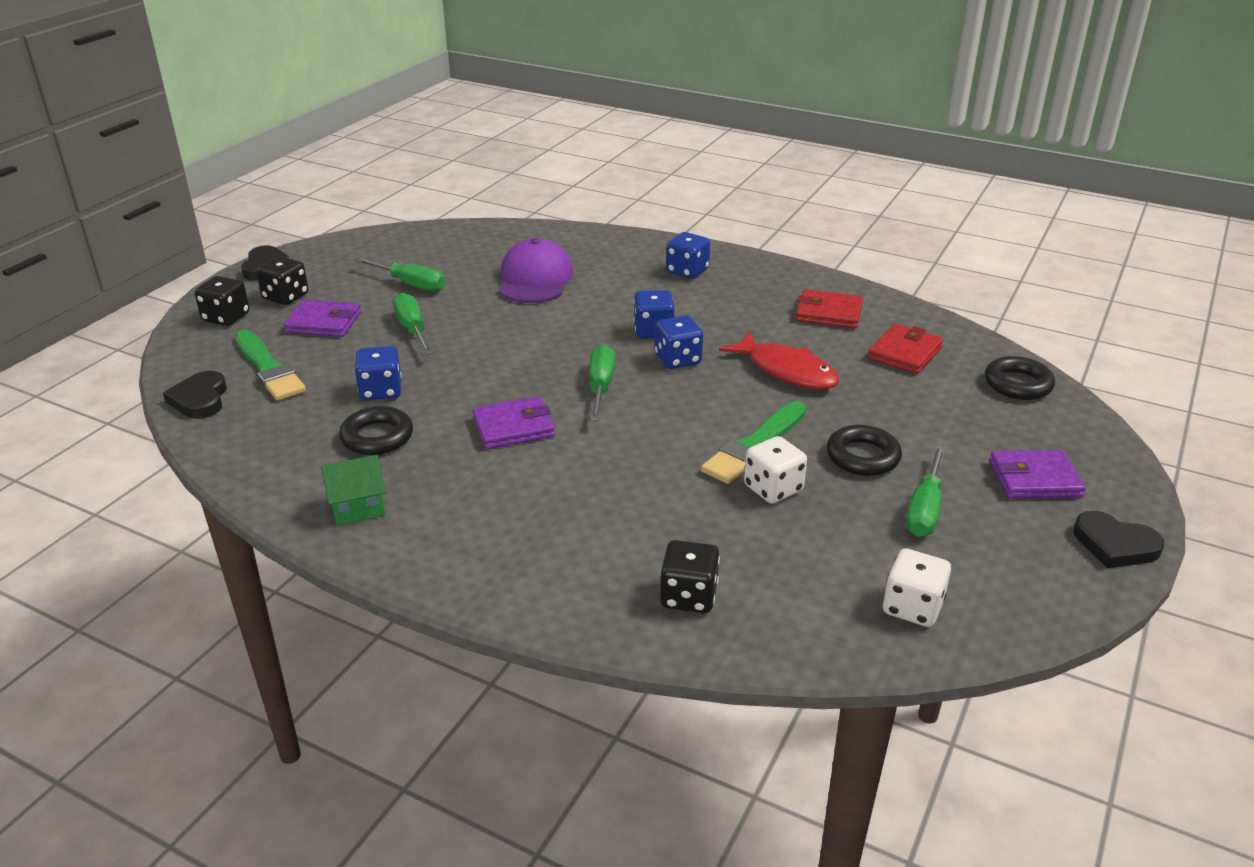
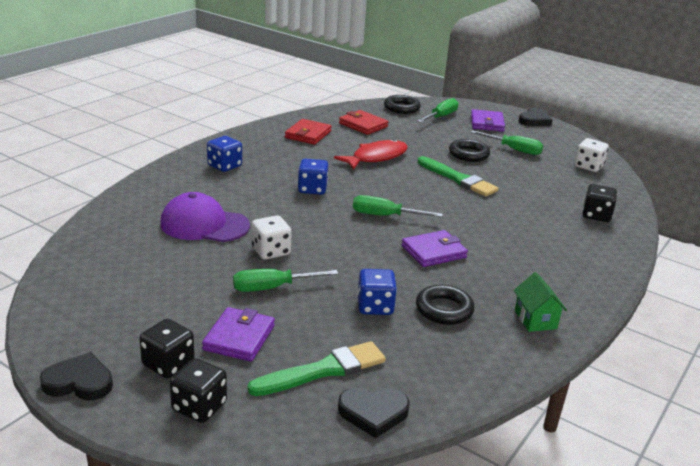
camera: 85 degrees left, 5 degrees down
green screwdriver [355,257,445,291] -> green screwdriver moved to [418,98,458,122]
purple wallet [472,396,555,449] -> purple wallet turned 75 degrees clockwise [402,230,468,267]
blue dice [655,315,703,369] -> none
white dice [744,436,807,504] -> white dice moved to [252,215,292,260]

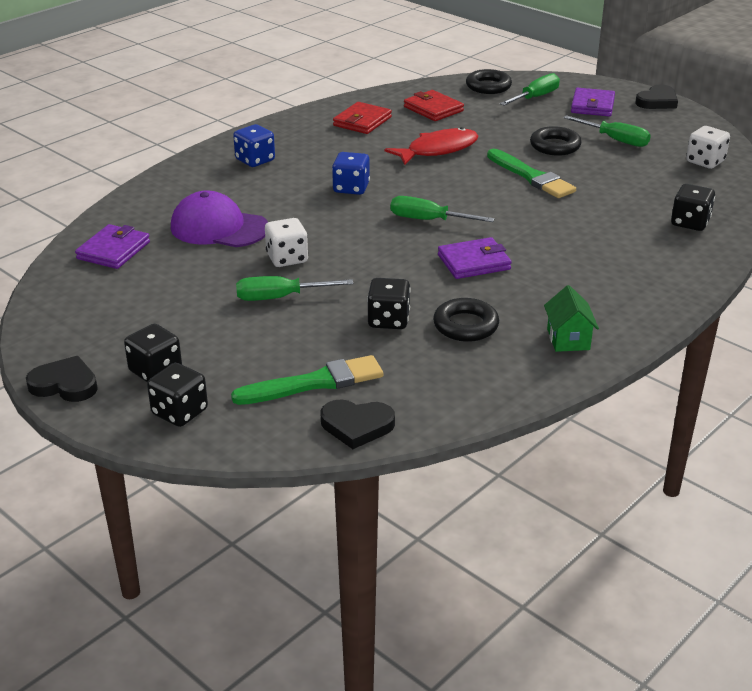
camera: 10 degrees right, 5 degrees up
purple wallet [202,307,275,362] -> purple wallet moved to [75,224,150,269]
blue dice [357,269,397,315] -> black dice [367,278,410,329]

